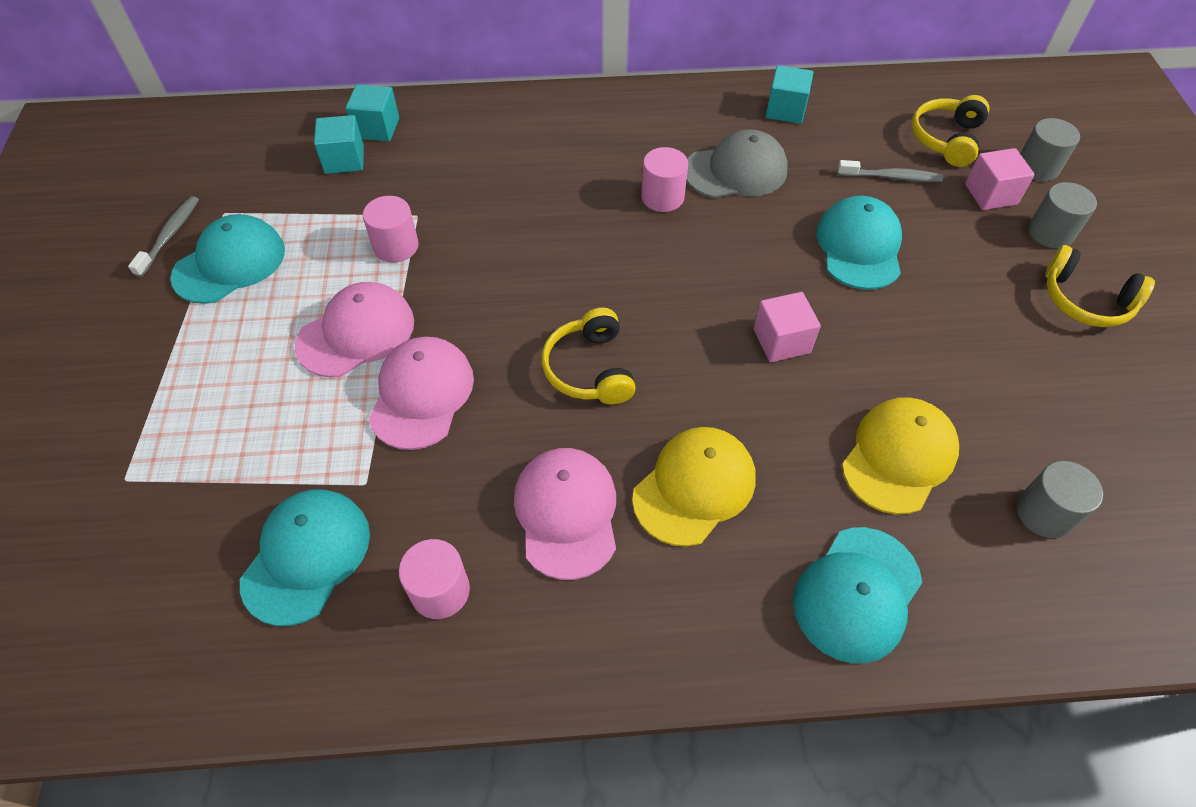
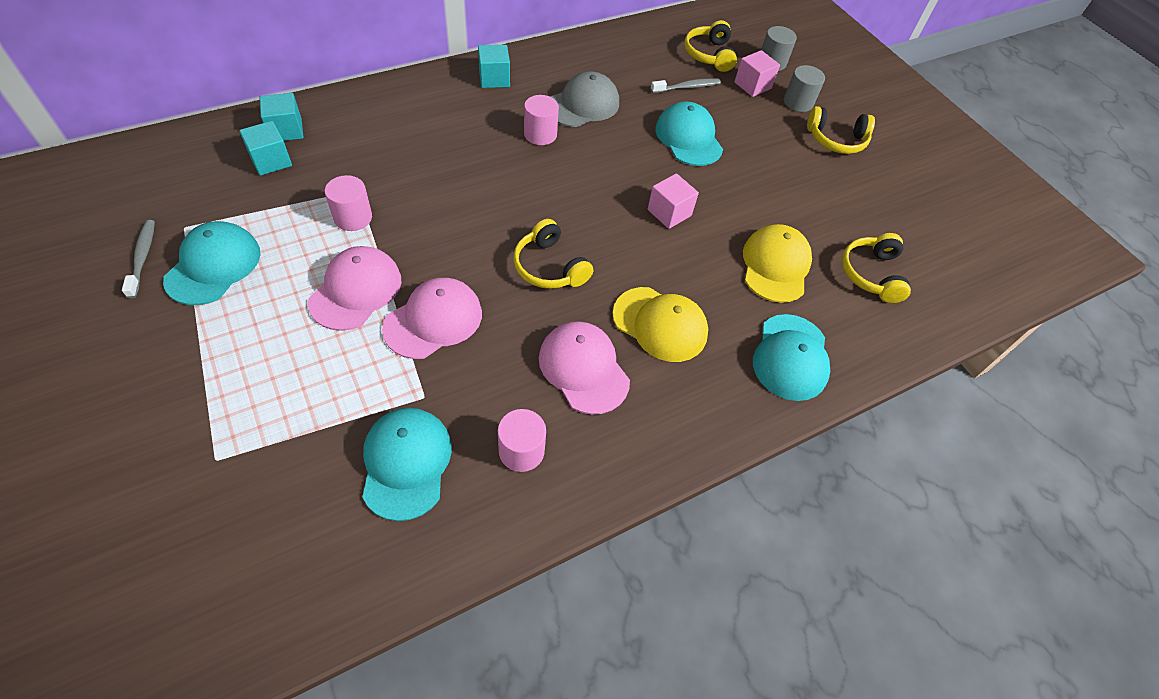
camera: 30 degrees left, 0 degrees up
pink cap [368,337,474,450] -> pink cap turned 60 degrees clockwise [382,278,482,359]
yellow cap [632,427,756,546] -> yellow cap turned 105 degrees clockwise [613,287,708,362]
turquoise cube [766,65,813,124] -> turquoise cube moved to [478,45,510,88]
grey cylinder [1017,461,1103,538] -> yellow headphones [842,233,911,303]

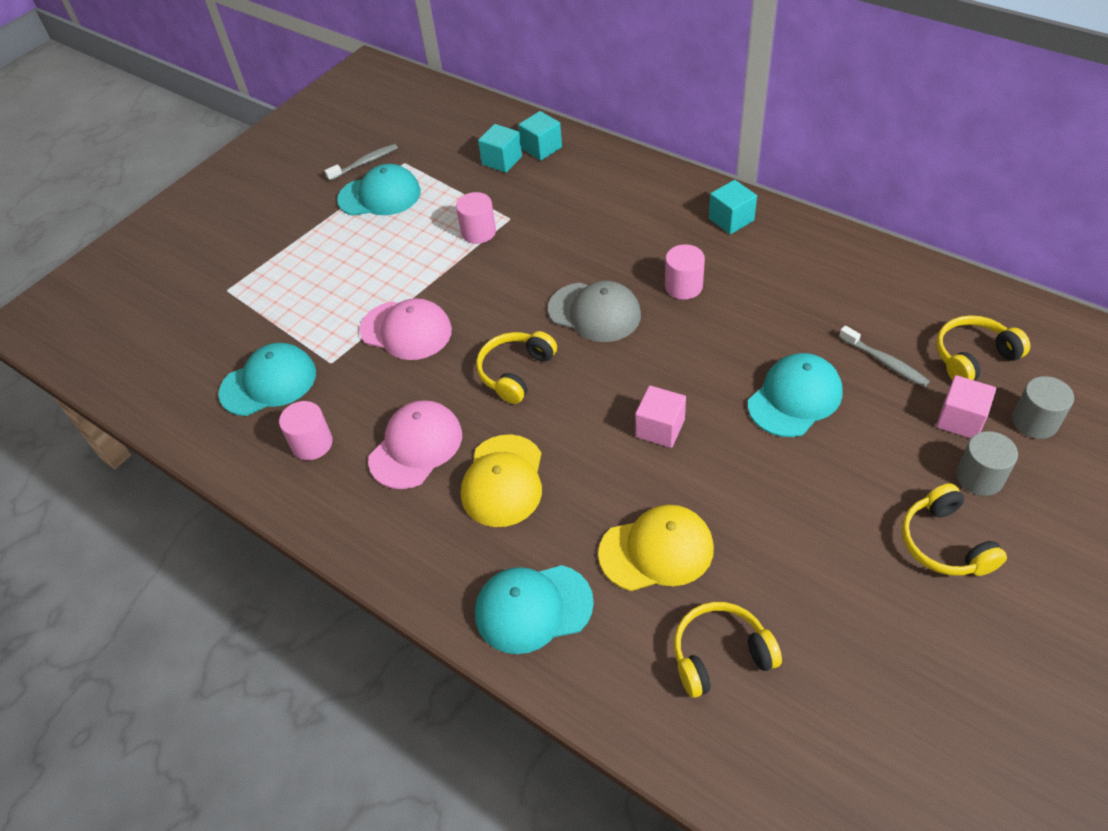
camera: 75 degrees right, 5 degrees down
pink cap [308,246,402,331] -> none
grey cap [550,71,619,127] -> grey cap moved to [548,281,641,342]

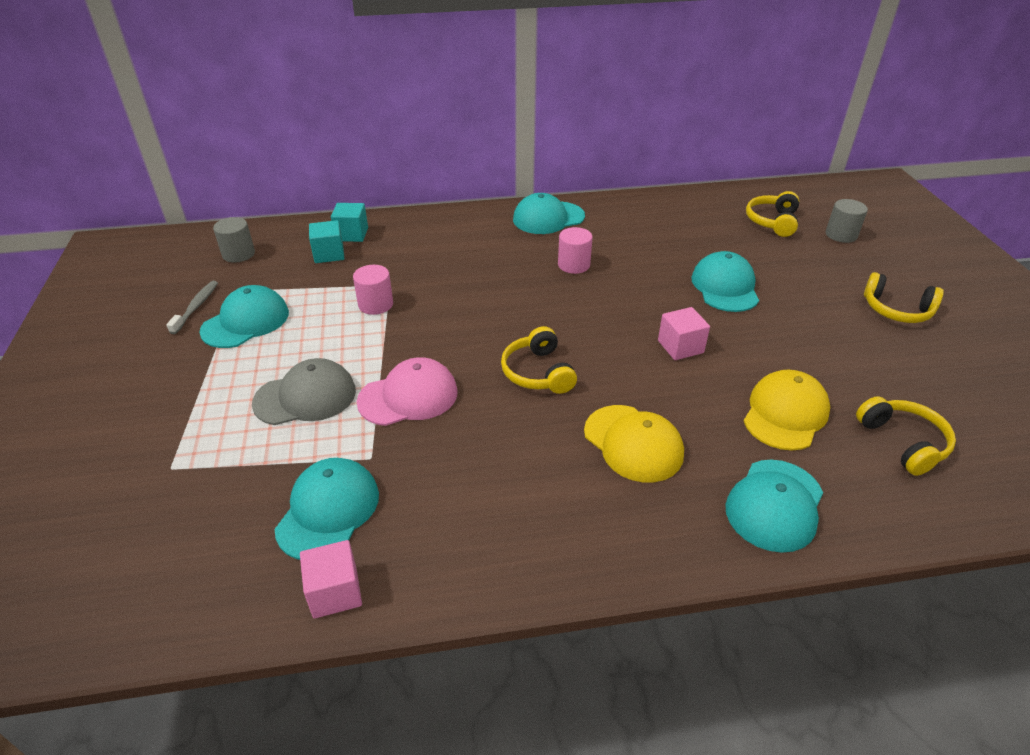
camera: 50 degrees left, 10 degrees down
pink cylinder [279,401,333,460] -> none
pink cap [368,400,462,489] -> none
grey cap [548,281,641,342] -> grey cap moved to [252,358,356,425]
yellow headphones [674,602,782,698] -> yellow headphones turned 135 degrees clockwise [856,396,956,476]
turquoise cube [709,180,757,234] -> turquoise cap [513,193,585,234]
grey toothbrush [839,325,930,387] -> none
pink cube [936,375,996,438] -> pink cube moved to [300,540,362,619]
grey cylinder [956,431,1018,496] -> grey cylinder moved to [213,217,255,263]

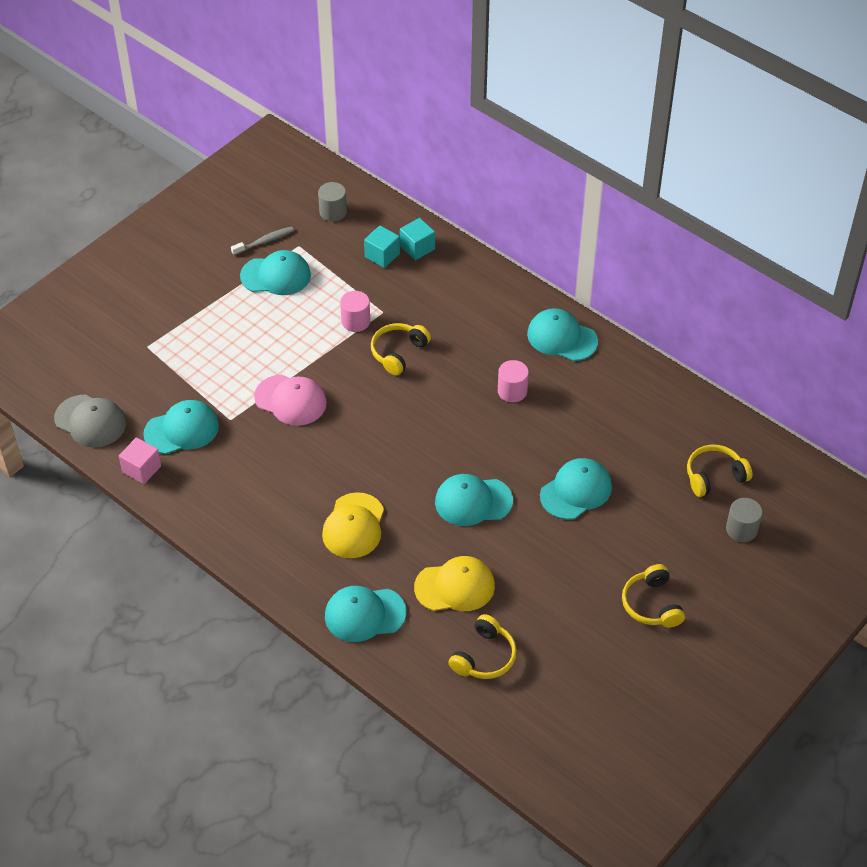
camera: 50 degrees right, 10 degrees up
grey cap [252,358,356,425] -> grey cap moved to [54,395,126,448]
yellow headphones [501,326,577,394] -> yellow headphones moved to [371,323,431,375]
pink cube [658,307,710,360] -> turquoise cap [435,474,513,526]

